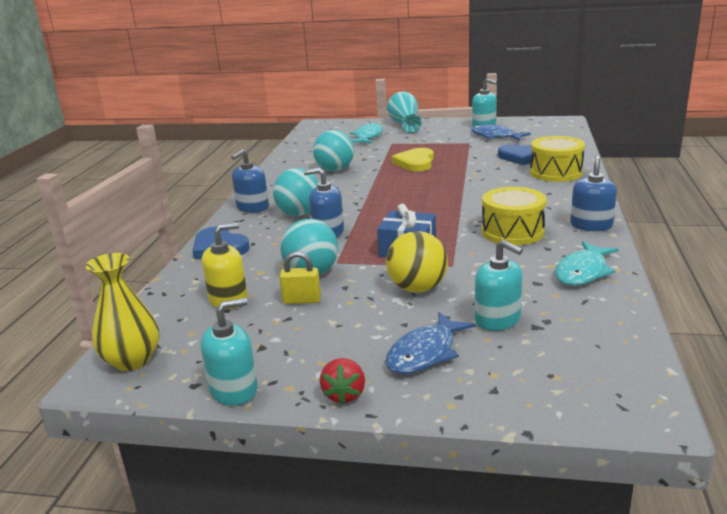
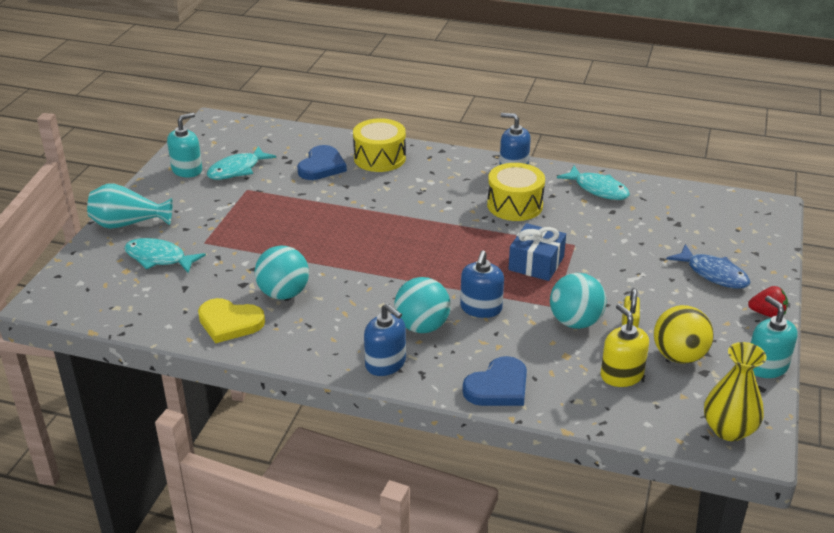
camera: 85 degrees left, 10 degrees up
yellow ball [386,231,448,293] -> yellow ball moved to [654,305,714,364]
yellow heart [392,148,434,172] -> yellow heart moved to [198,298,265,343]
blue fish [471,124,531,141] -> turquoise fish [207,146,276,180]
turquoise soap dispenser [475,240,523,331] -> none

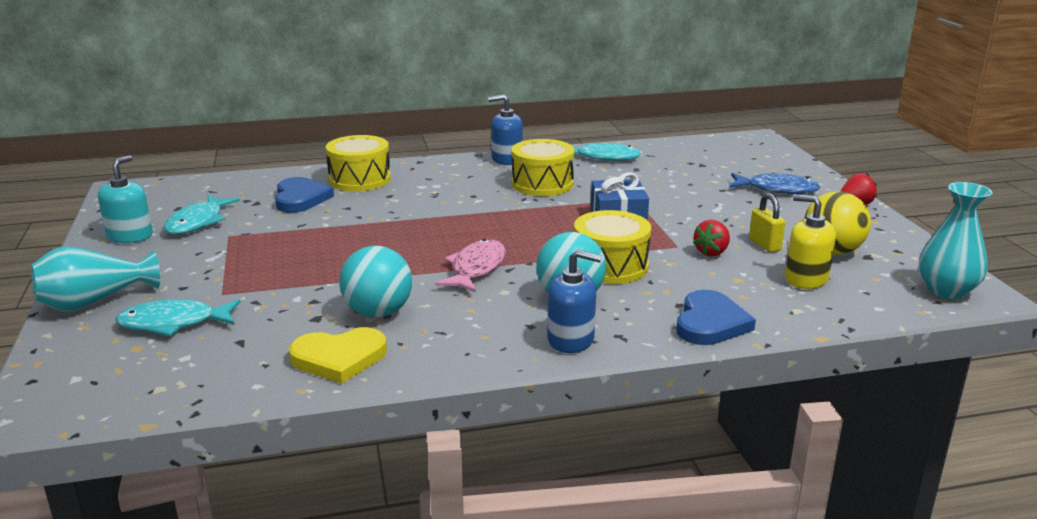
camera: 30 degrees left, 10 degrees down
blue soap dispenser [460,250,504,318] -> yellow drum [574,210,651,284]
turquoise ball [550,273,606,329] -> red strawberry [693,220,730,256]
yellow vase [704,342,767,441] -> turquoise vase [919,182,993,299]
turquoise soap dispenser [751,296,798,378] -> none
none -> pink fish [435,239,506,292]

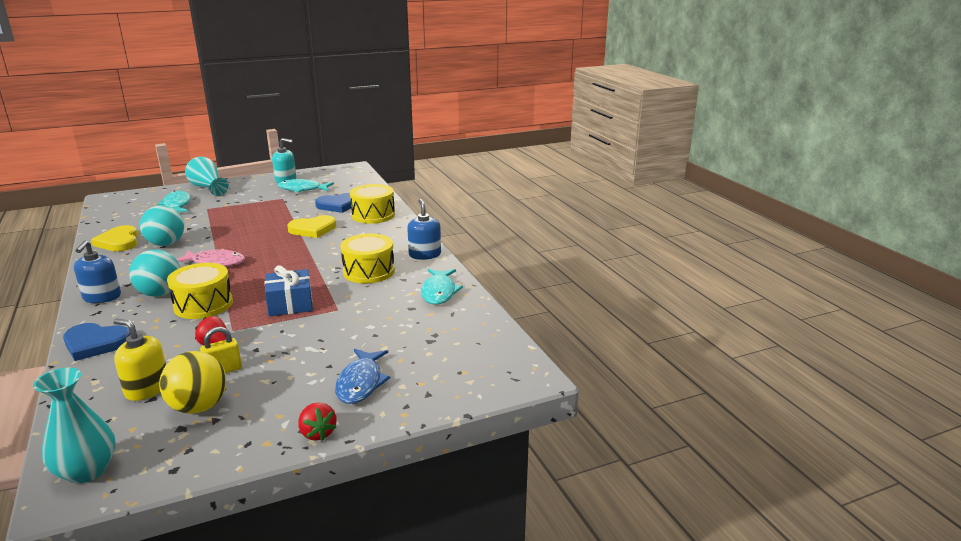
camera: 80 degrees right, 0 degrees up
yellow soap dispenser [785,194,836,289] -> yellow soap dispenser turned 90 degrees counterclockwise [113,318,166,401]
none -> yellow heart [287,215,336,238]

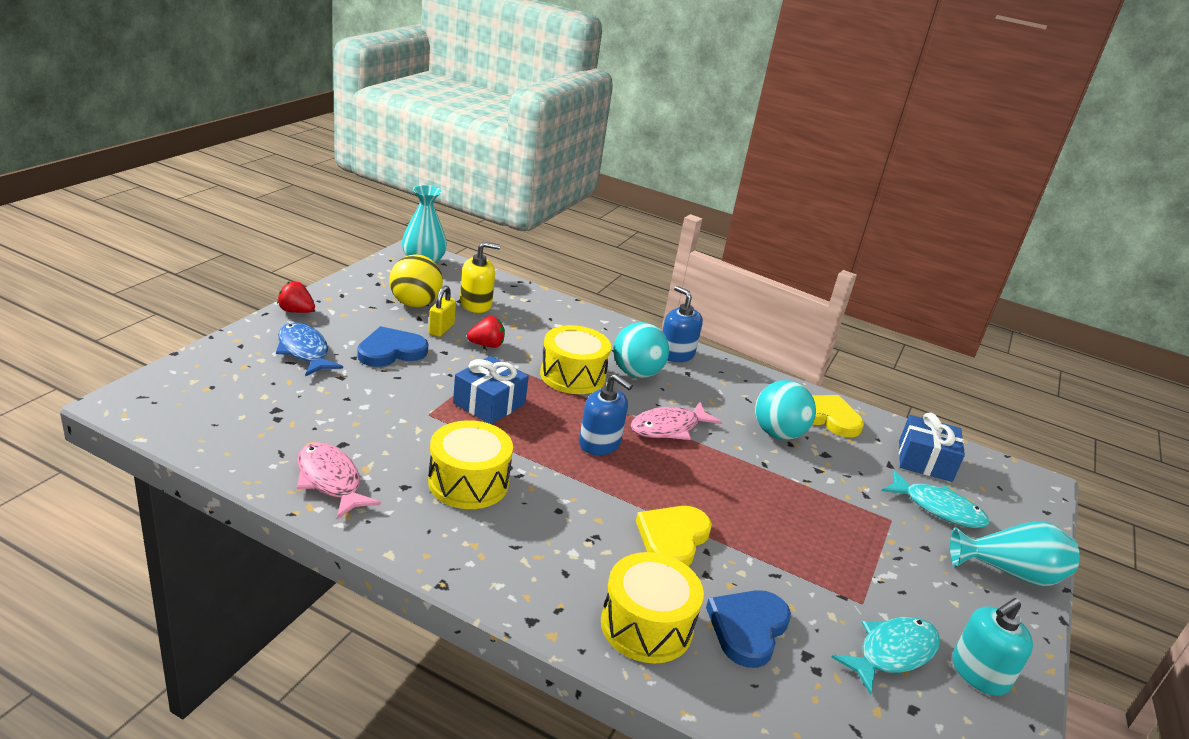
camera: 135 degrees right, 5 degrees up
blue heart [63,323,130,361] -> blue heart moved to [357,326,428,367]
blue soap dispenser [407,199,441,260] -> blue soap dispenser moved to [579,374,633,455]
turquoise fish [421,269,463,305] -> pink fish [297,442,381,519]
none -> blue gift [899,412,965,482]

